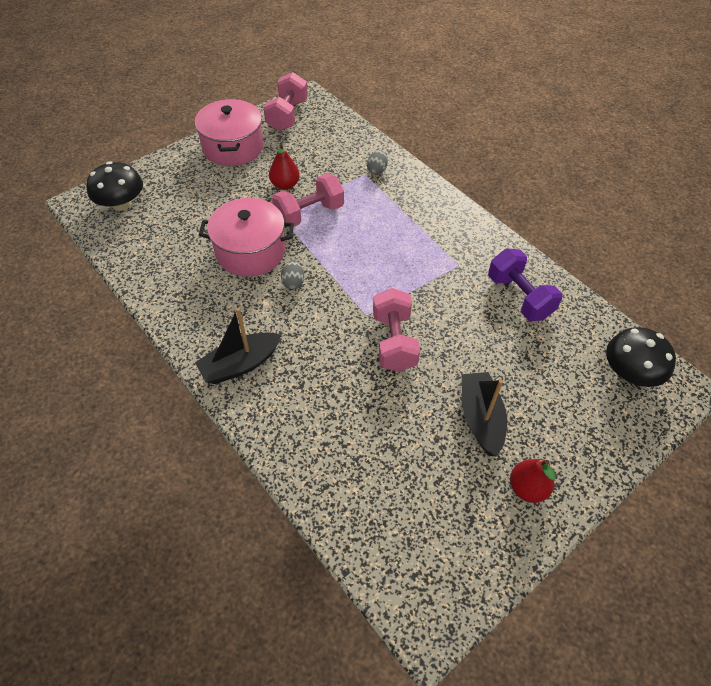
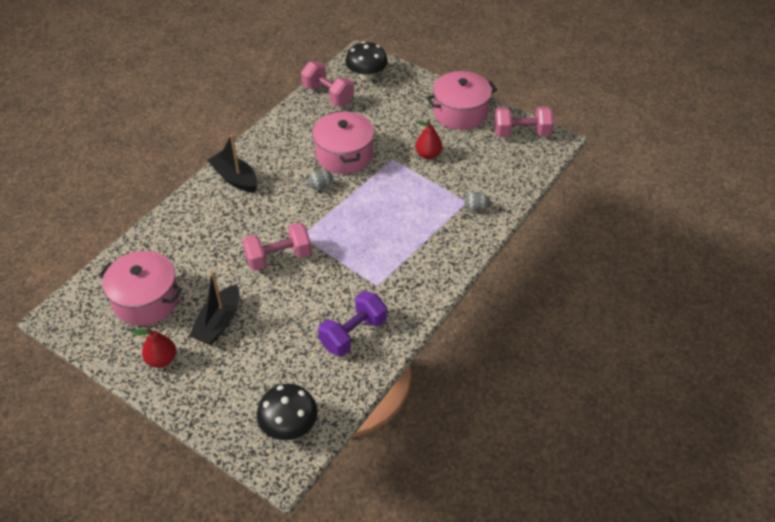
camera: 75 degrees right, 5 degrees down
pink dumbbell [272,174,344,228] -> pink dumbbell moved to [301,62,354,106]
black boat [462,372,507,456] -> black boat turned 135 degrees clockwise [189,271,239,345]
none -> pink pot [99,251,182,326]

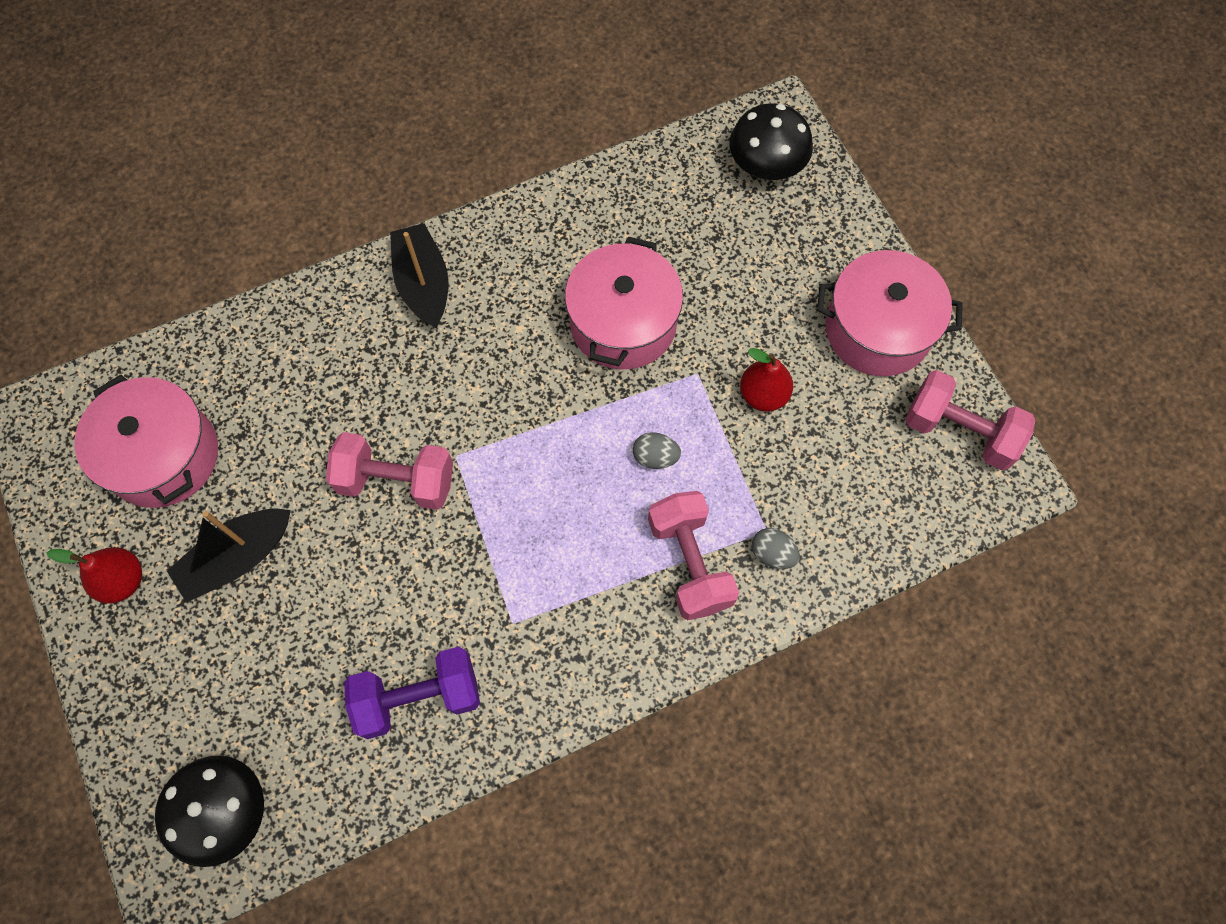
camera: 30 degrees right, 20 degrees up
pink dumbbell [301,62,354,106] -> pink dumbbell moved to [648,491,739,620]
grey egg [308,170,333,190] -> grey egg moved to [633,432,681,469]

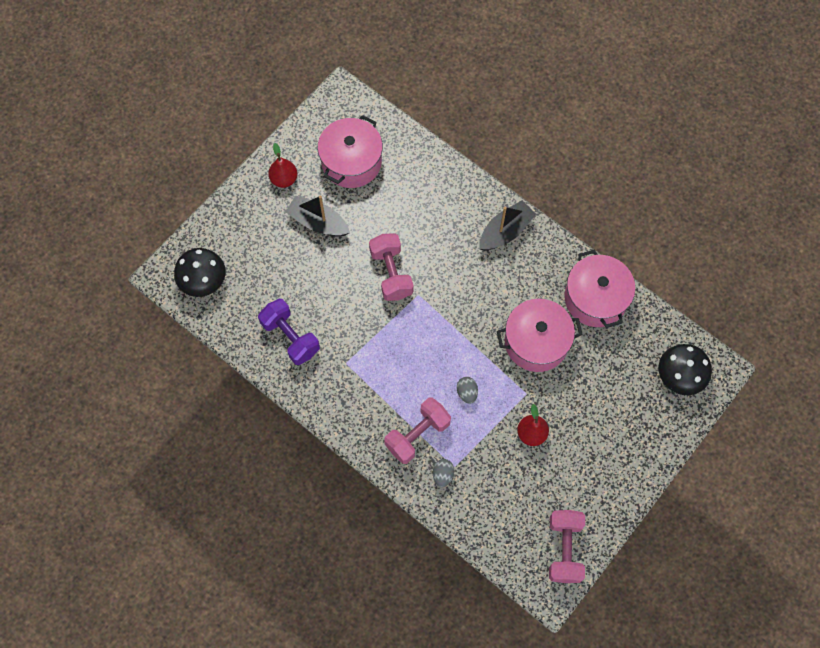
camera: 65 degrees right, 0 degrees up
pink pot [817,250,963,376] -> pink pot moved to [565,250,635,328]

